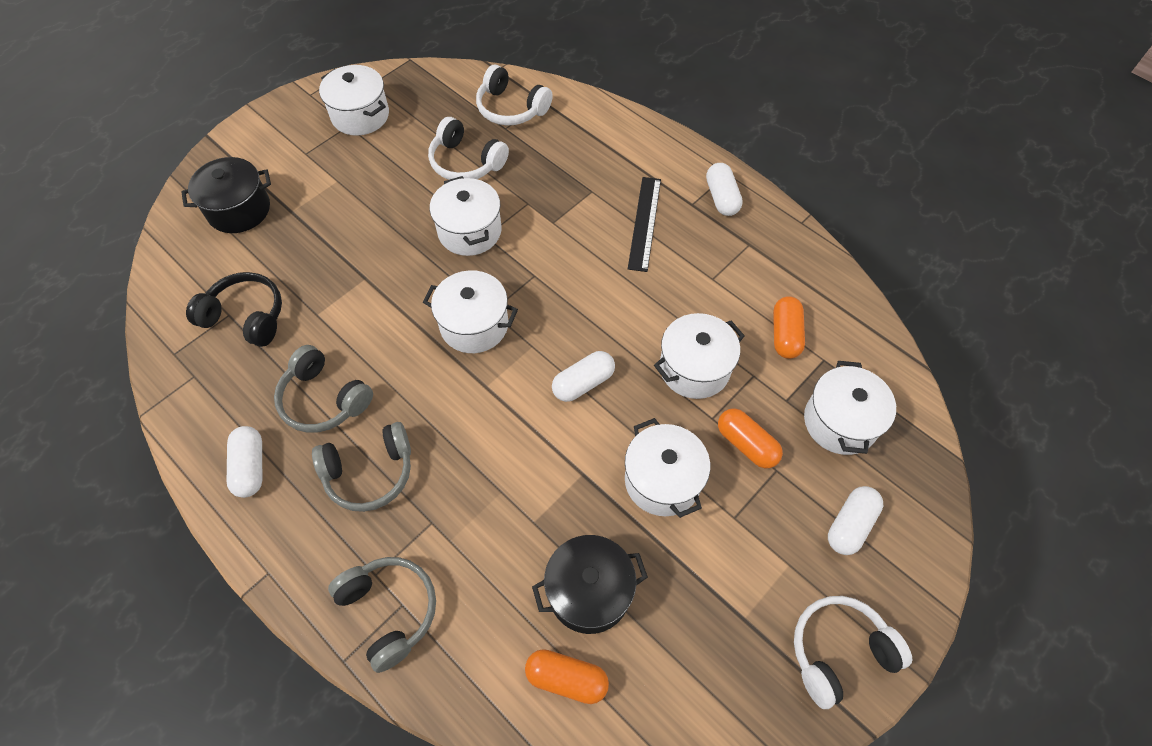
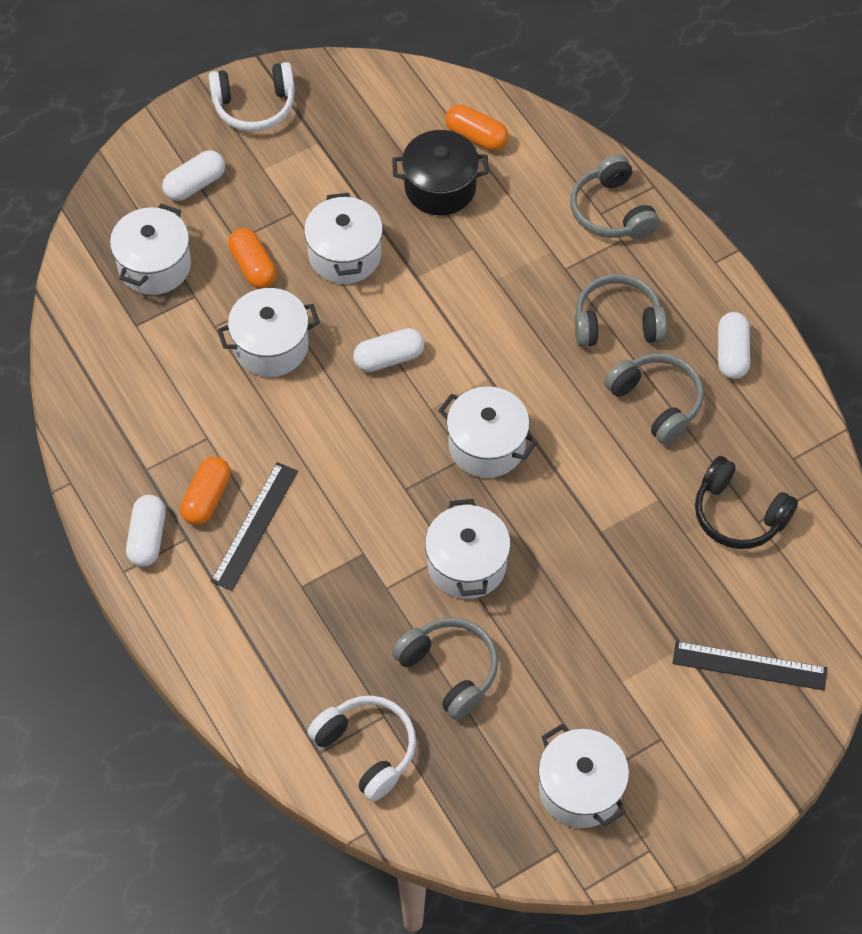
camera: 165 degrees left, 0 degrees up
black pot [181,157,271,233] -> black ruler [673,641,827,690]
white headphones [428,117,509,180] -> grey headphones [392,617,498,720]
orange capsule [773,296,805,359] -> orange capsule moved to [180,457,231,525]

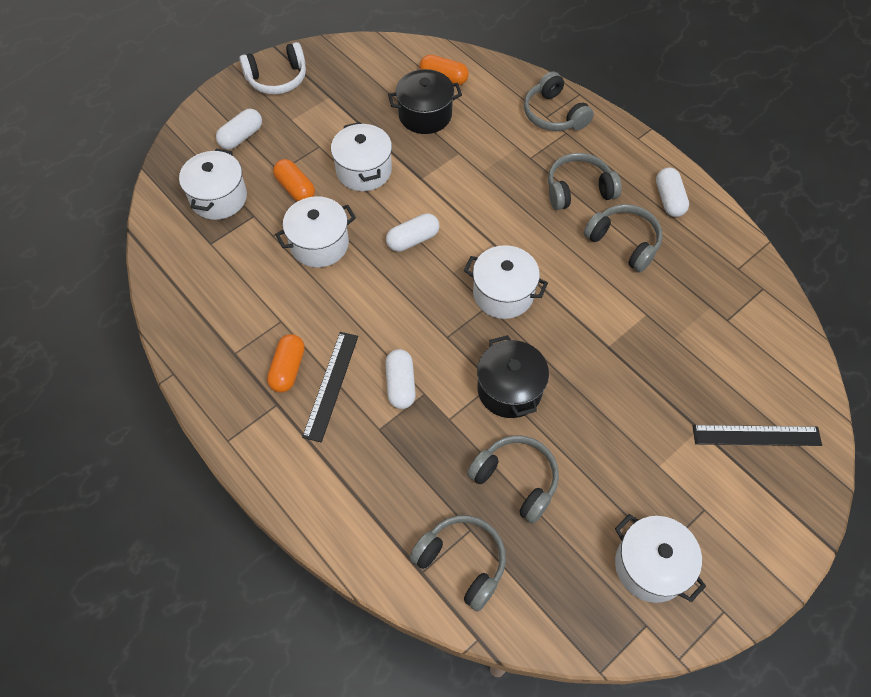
camera: 10 degrees left, 0 degrees up
white capsule [126,495,166,567] -> white capsule moved to [385,349,416,409]
white headphones [308,695,416,802] -> grey headphones [410,515,506,612]
white pot [425,499,511,599] -> black pot [477,335,549,418]
black headphones [695,456,798,549] -> none

